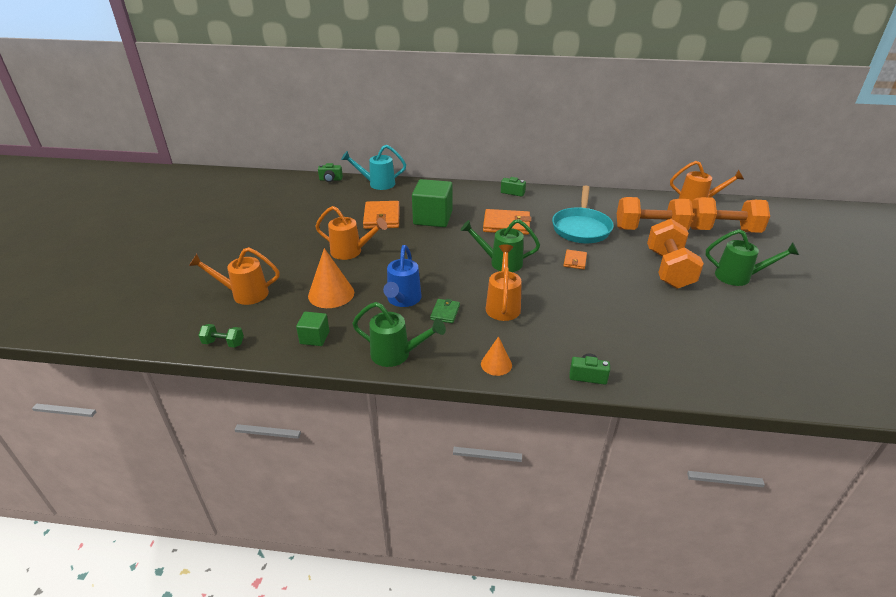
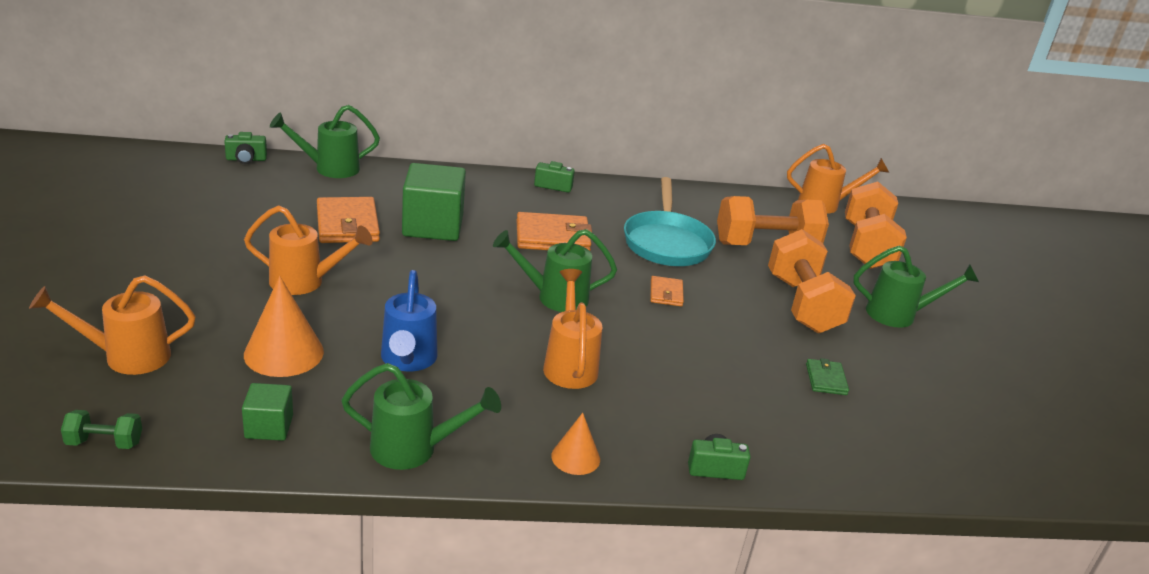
camera: 15 degrees left, 5 degrees down
turquoise watering can [341,145,406,190] -> green watering can [270,105,380,178]
green wallet [430,299,460,323] -> green wallet moved to [806,358,849,395]
orange dumbbell [690,197,770,233] -> orange dumbbell turned 75 degrees counterclockwise [845,182,907,269]

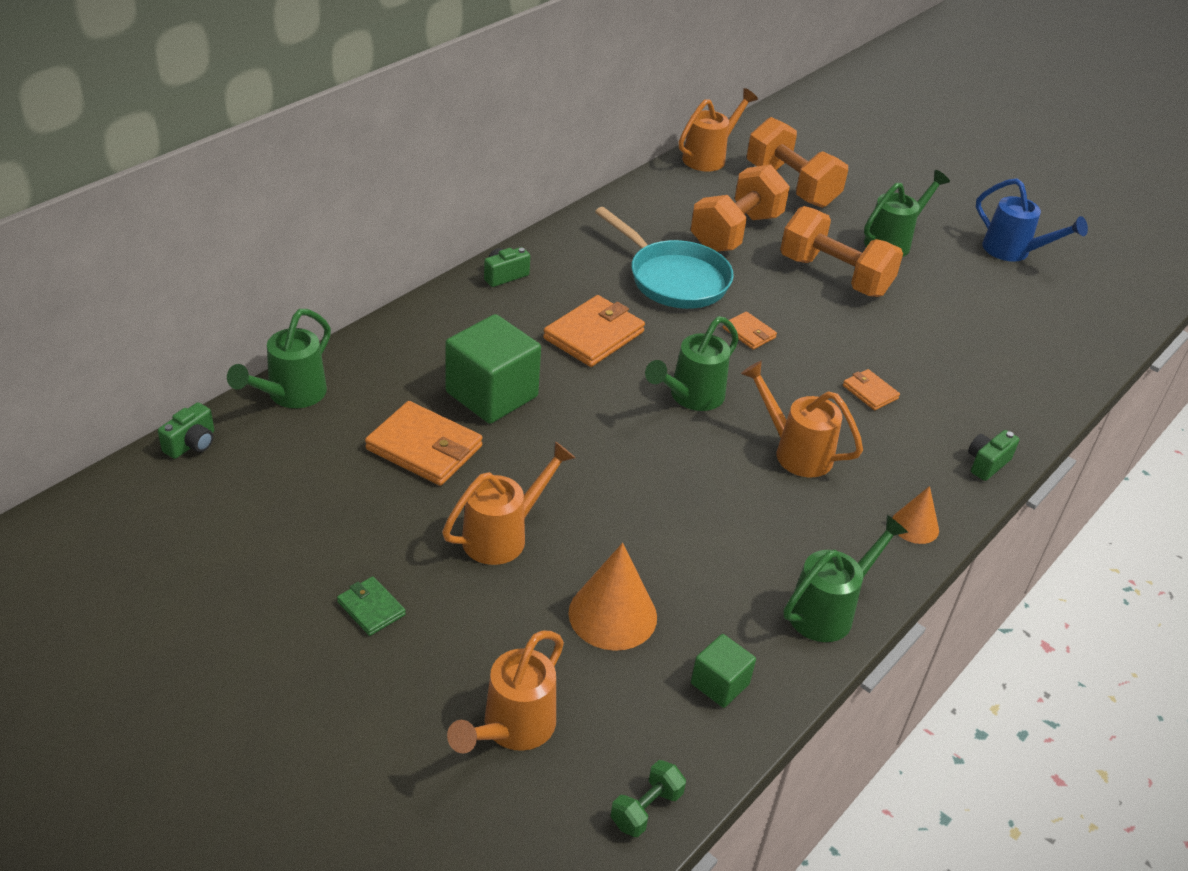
camera: 45 degrees left, 10 degrees up
blue watering can [381,270,438,371] -> blue watering can moved to [976,178,1088,262]
green wallet [806,358,849,395] -> green wallet moved to [337,576,406,636]
none -> orange wallet [843,369,900,410]

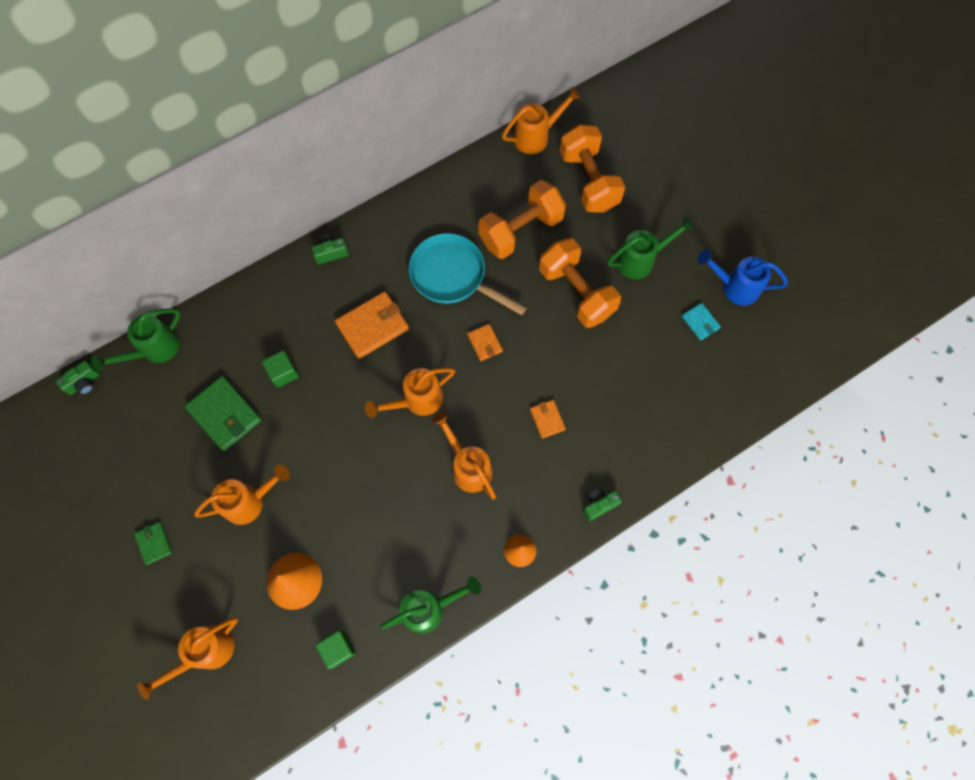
camera: 20 degrees right, 30 degrees up
orange wallet [365,401,483,486] -> green wallet [185,376,261,451]
green cube [445,314,541,424] -> green cube [262,350,299,388], size x0.52
turquoise pan [595,207,734,309] -> turquoise pan turned 150 degrees clockwise [409,233,526,315]
green dumbbell [611,760,686,837] -> none
green watering can [645,316,739,411] -> orange watering can [365,368,455,418]
blue watering can [976,178,1088,262] -> blue watering can turned 135 degrees clockwise [697,249,788,306]
none -> turquoise wallet [682,303,721,340]

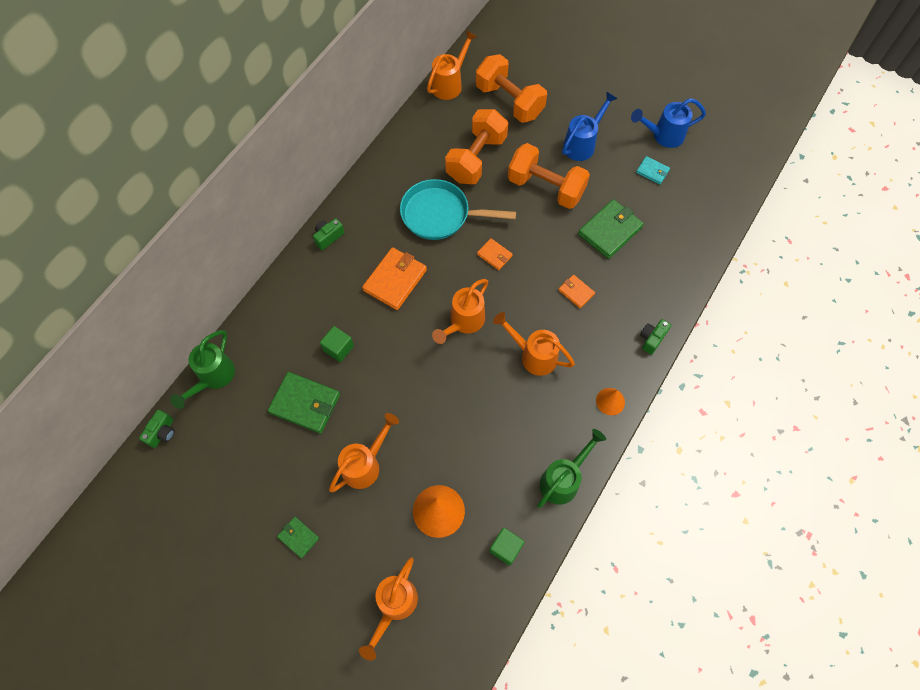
camera: 25 degrees left, 5 degrees down
green watering can [607,216,695,280] -> blue watering can [562,91,618,161]
none -> green wallet [578,199,644,259]

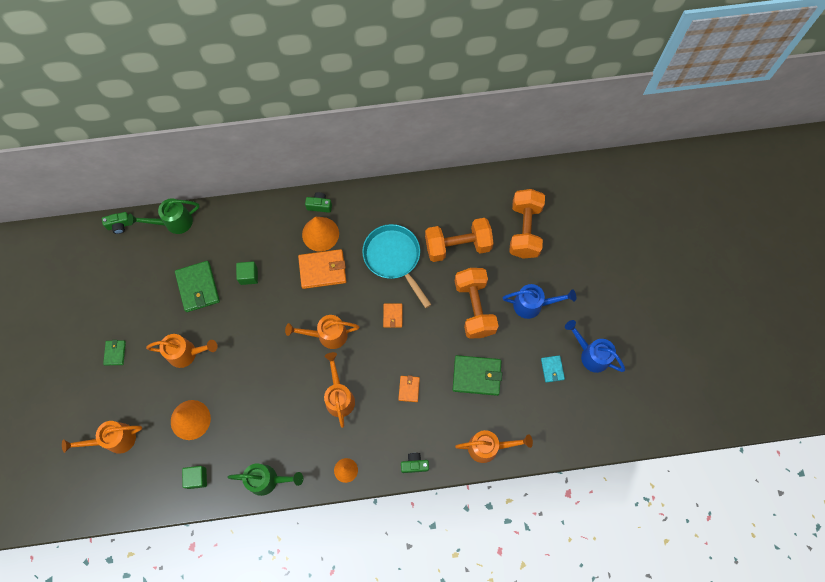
camera: 50 degrees right, 5 degrees up
orange watering can [427,30,477,100] -> orange watering can moved to [455,430,533,463]
none -> orange cone [302,217,339,252]

